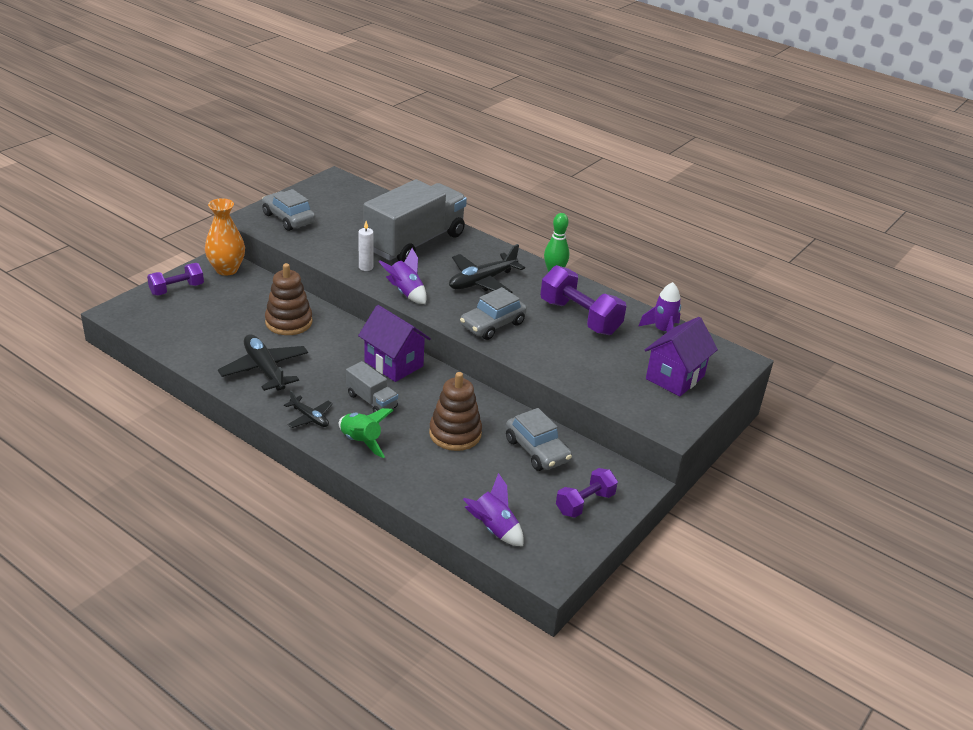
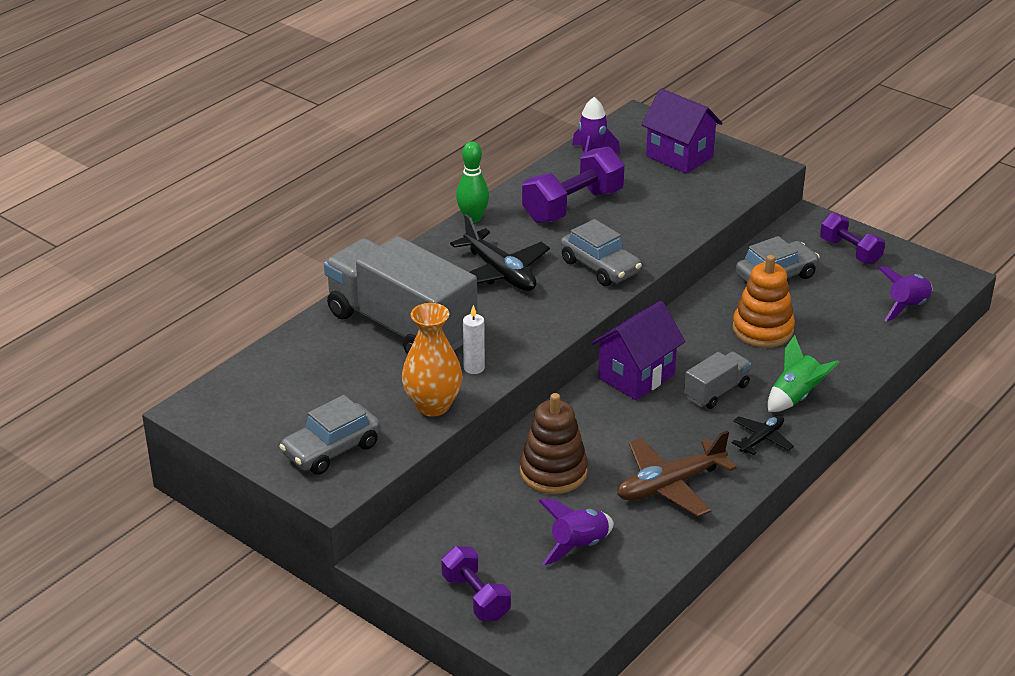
camera: 85 degrees left, 0 degrees up
orange vase [205,198,245,276] -> orange vase moved to [402,303,463,416]
black plane [218,334,308,391] -> brown plane [617,430,737,517]
purple rocket [378,248,427,304] -> purple rocket moved to [538,499,614,565]
brown stacking toy [429,372,482,451] -> orange stacking toy [733,255,795,348]

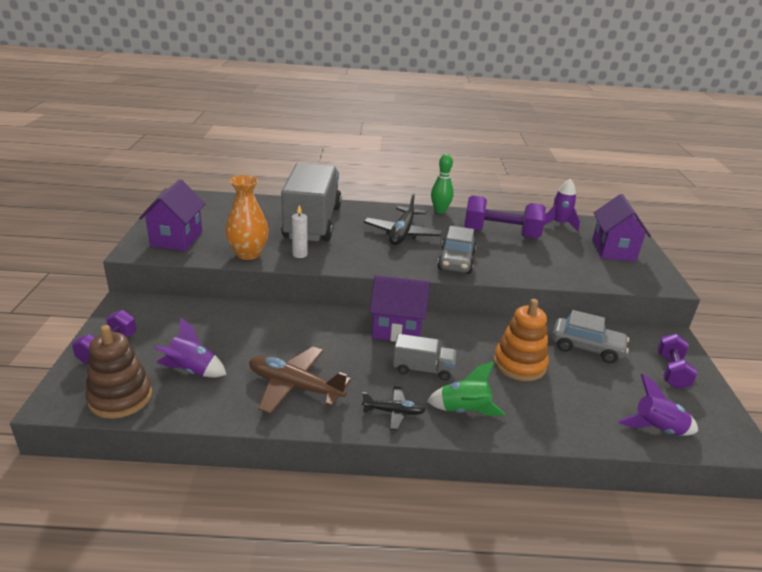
camera: 50 degrees right, 5 degrees down
grey car [279,395,381,475] -> purple house [139,179,206,251]
brown stacking toy [520,393,588,494] -> brown stacking toy moved to [85,325,152,419]

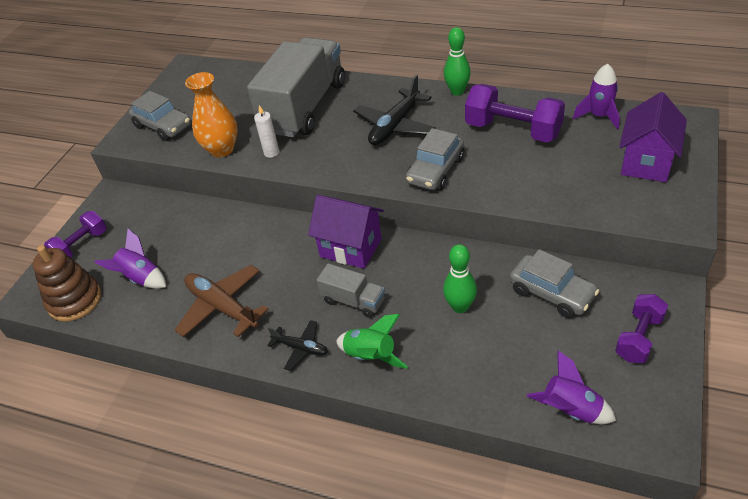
camera: 25 degrees right, 15 degrees up
purple house [139,179,206,251] -> grey car [129,91,191,141]
orange stacking toy [494,299,549,381] -> green bowling pin [443,244,477,313]

